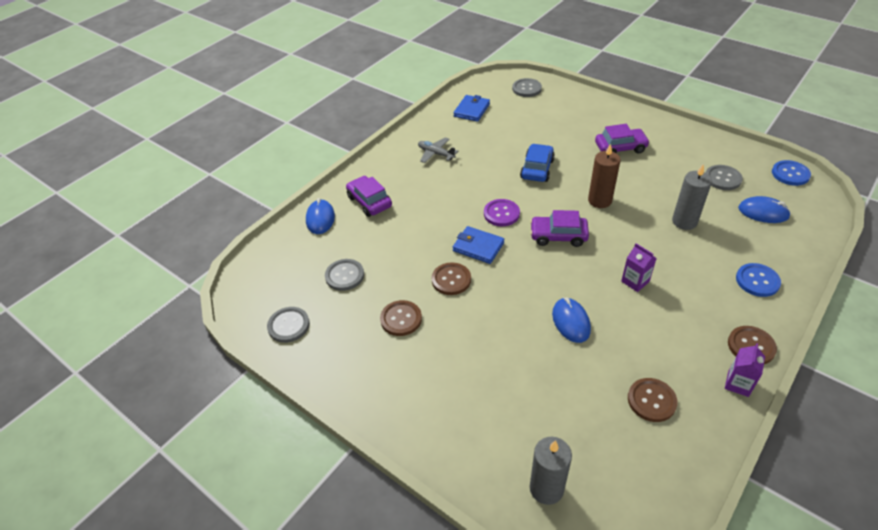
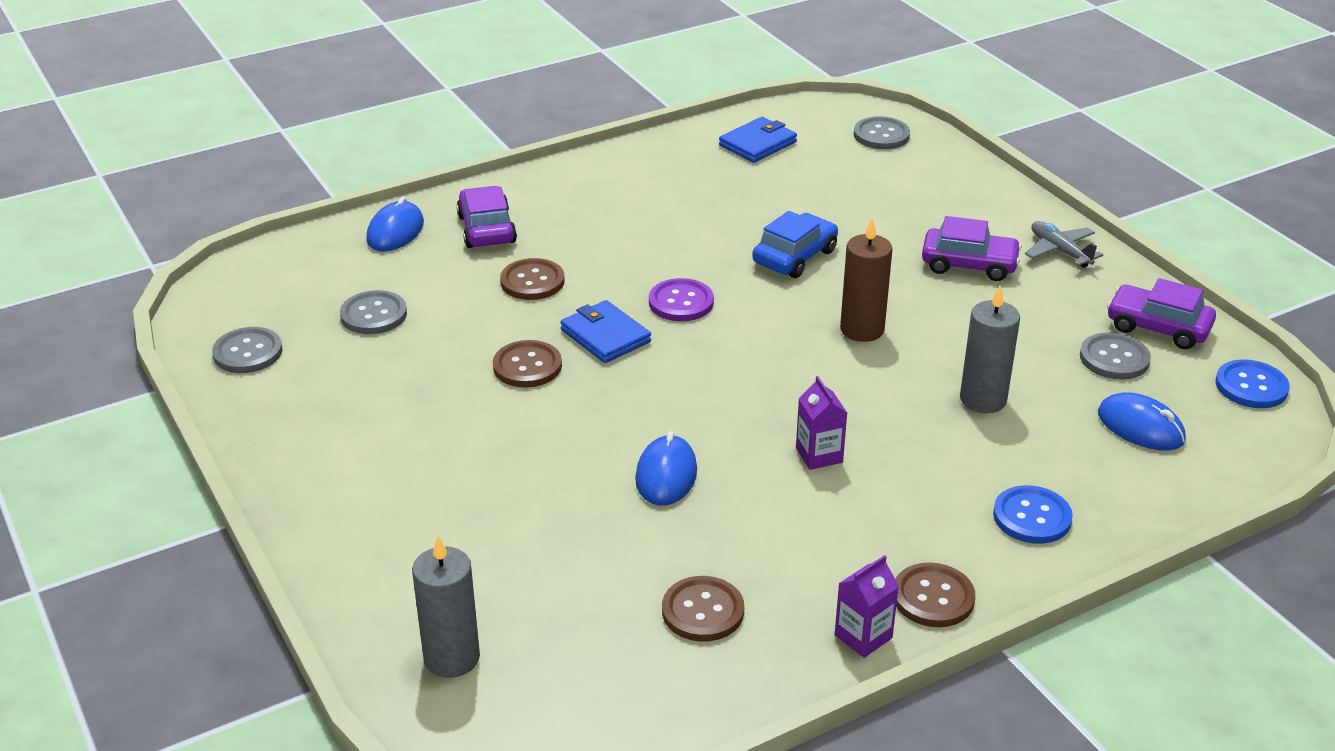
camera: 20 degrees right, 10 degrees down
brown button [380,300,422,336] -> brown button moved to [500,258,565,300]
grey plane [418,137,458,163] -> grey plane moved to [1025,221,1103,268]
purple car [530,210,589,247] -> purple car moved to [1107,278,1216,349]

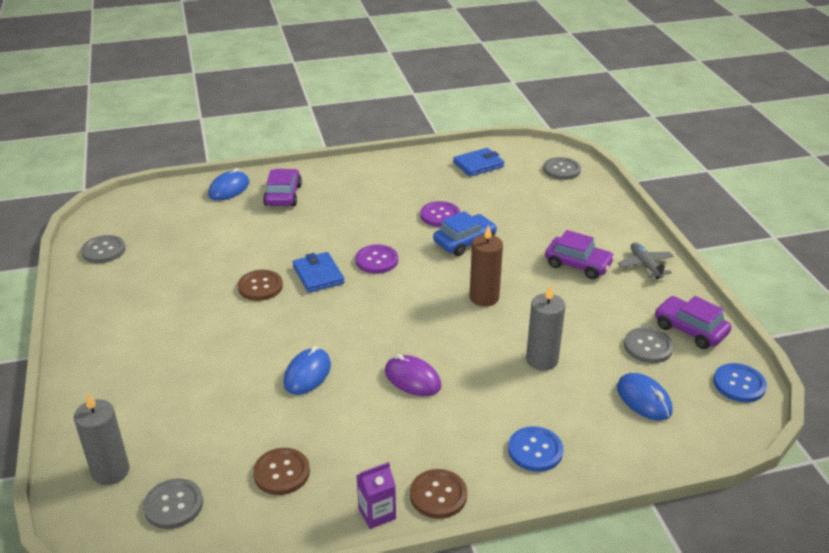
camera: 15 degrees right, 0 degrees up
grey button [340,290,407,334] -> grey button moved to [143,478,203,529]
brown button [500,258,565,300] -> none
purple carton [796,376,847,470] -> purple mouse [385,354,441,396]
none -> purple button [421,201,460,227]

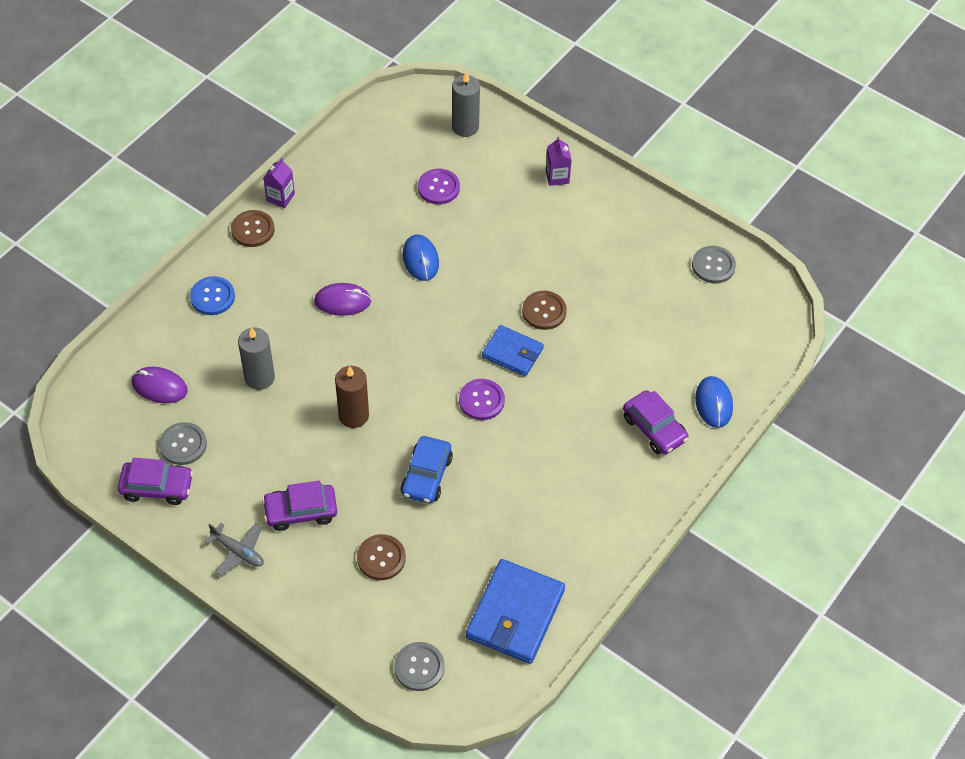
camera: 140 degrees right, 20 degrees up
grey button [143,478,203,529] -> none
brown button [253,448,310,495] -> brown button moved to [357,534,406,580]
purple button [421,201,460,227] -> purple button moved to [418,169,460,204]
blue wallet [453,148,504,177] -> blue wallet [466,559,565,664], size x1.64
blue mouse [617,373,673,421] -> purple mouse [132,367,188,403]
blue button [713,363,767,402] -> none
none -> purple carton [546,136,572,186]

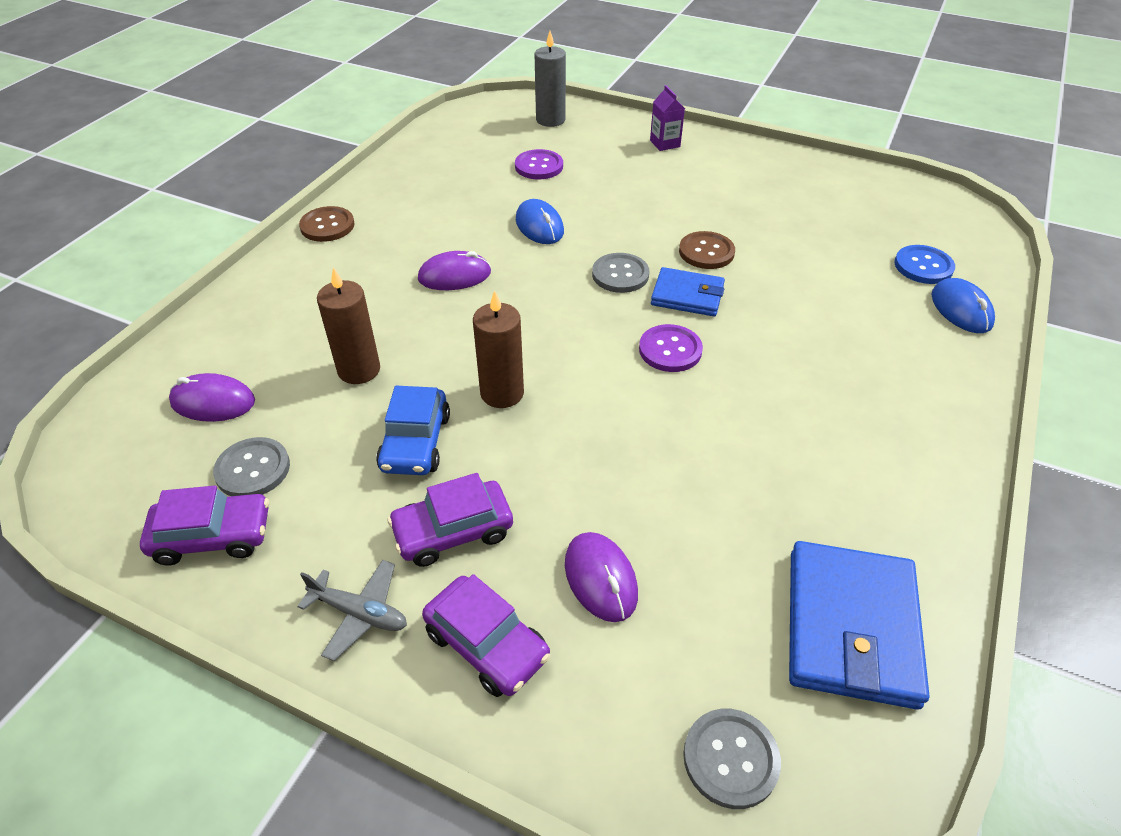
camera: 10 degrees left, 10 degrees down
blue button [190,276,235,315] -> blue button moved to [894,245,955,284]
grey candle [238,327,275,390] -> brown candle [317,267,380,384]
purple carton [263,158,295,208] -> none
brown button [357,534,406,580] -> purple mouse [565,532,638,622]
blue car [400,436,453,504] -> blue car moved to [376,386,450,475]
purple car [623,390,689,455] -> purple car moved to [422,574,550,697]
grey button [692,246,736,284] -> grey button moved to [592,253,649,293]

